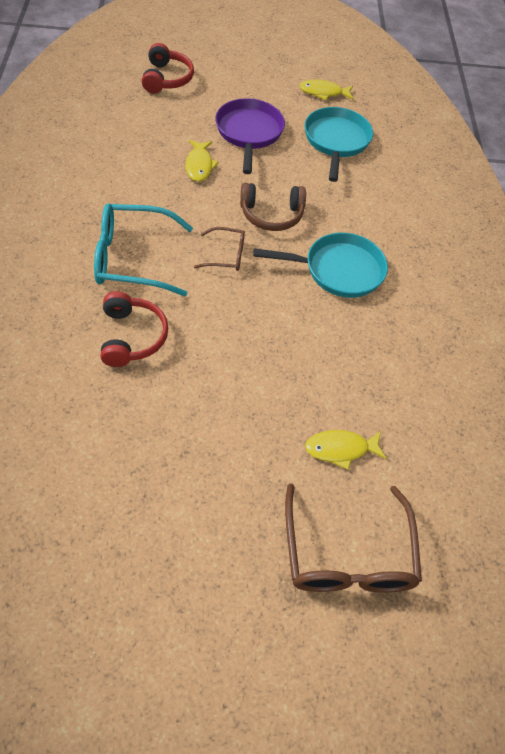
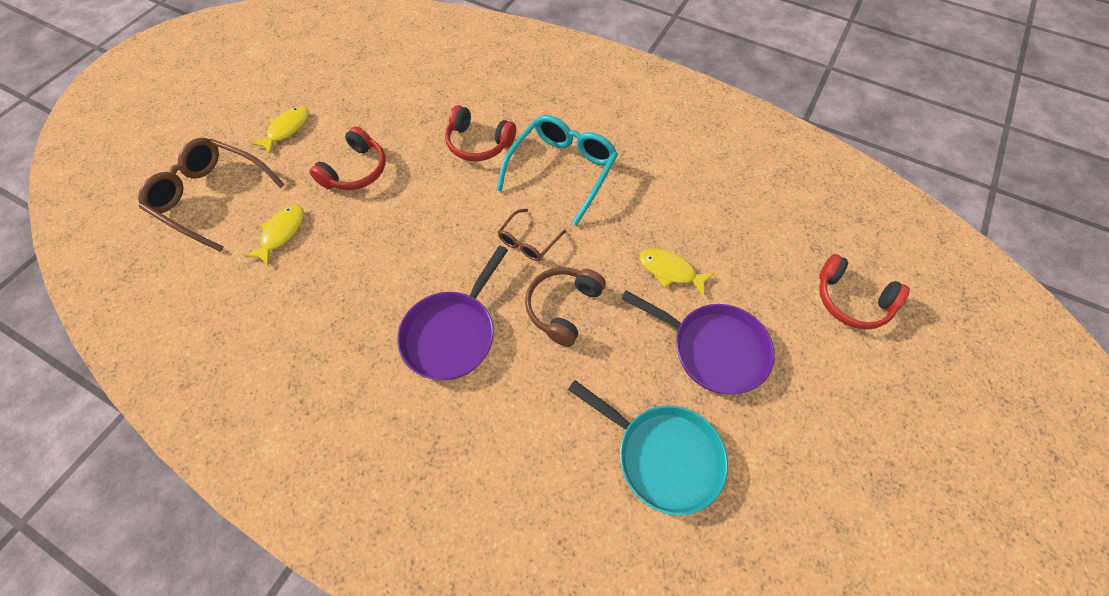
camera: 125 degrees right, 5 degrees up
turquoise pan [253,233,388,298] -> purple pan [397,245,508,380]
yellow fish [299,80,353,100] -> yellow fish moved to [251,107,309,154]
none -> red headphones [309,126,386,190]

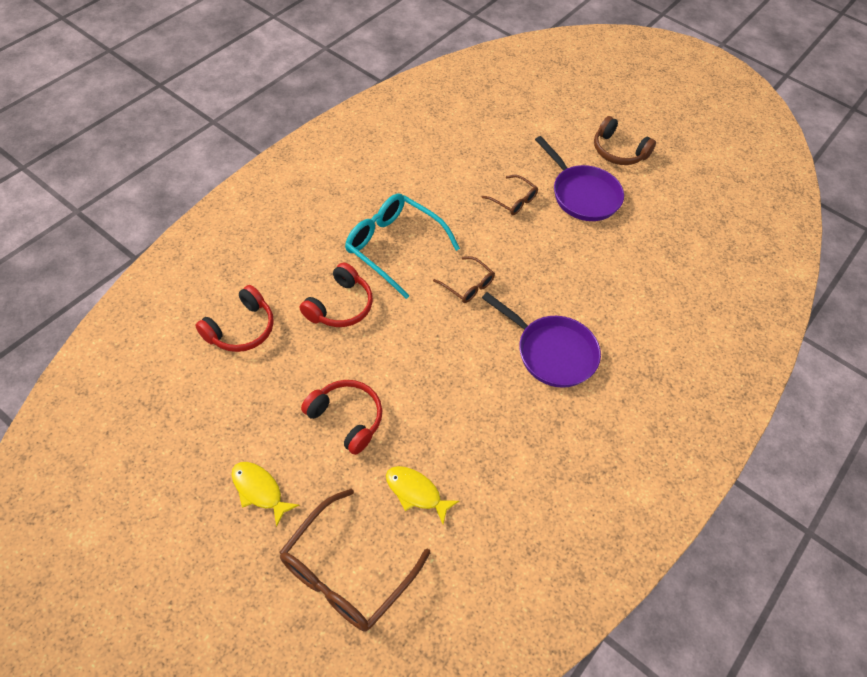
camera: 85 degrees left, 5 degrees down
brown headphones [525,267,606,347] -> brown headphones moved to [594,116,656,165]
turquoise pan [568,380,728,515] -> none
purple pan [621,290,775,394] -> purple pan turned 105 degrees clockwise [535,136,624,221]
yellow fish [639,249,714,296] -> brown glasses [481,175,538,215]
red headphones [819,254,910,329] -> red headphones moved to [195,285,274,352]

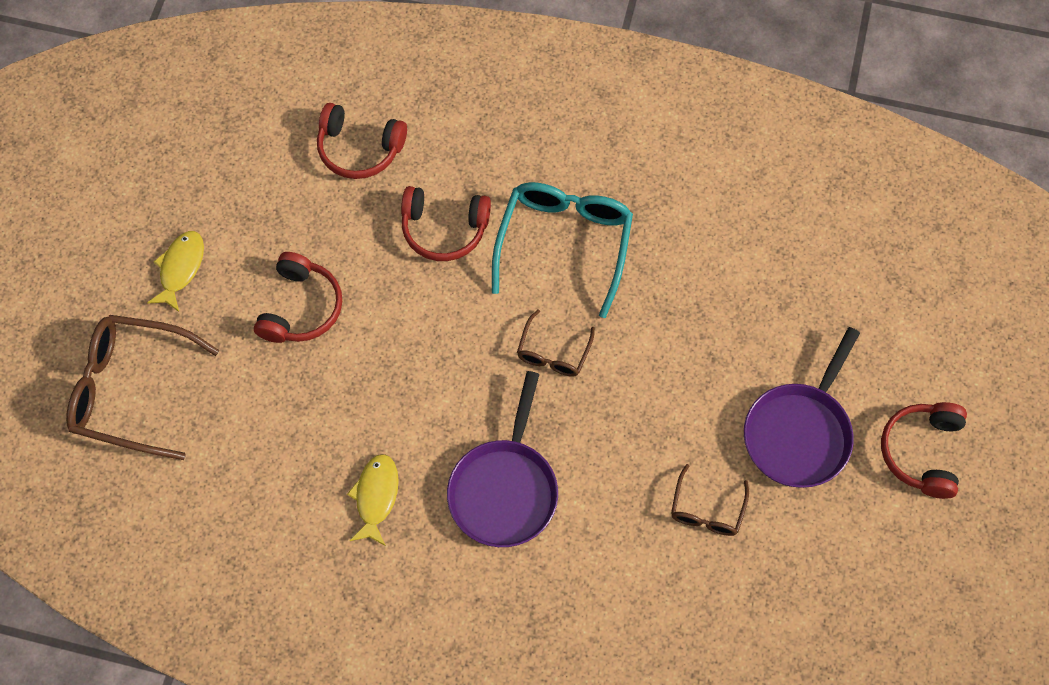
camera: 70 degrees right, 10 degrees up
yellow fish [386,466,459,524] -> yellow fish moved to [347,454,399,546]
brown glasses [481,175,538,215] -> brown glasses moved to [671,464,749,536]
brown headphones [594,116,656,165] -> red headphones [881,402,967,499]

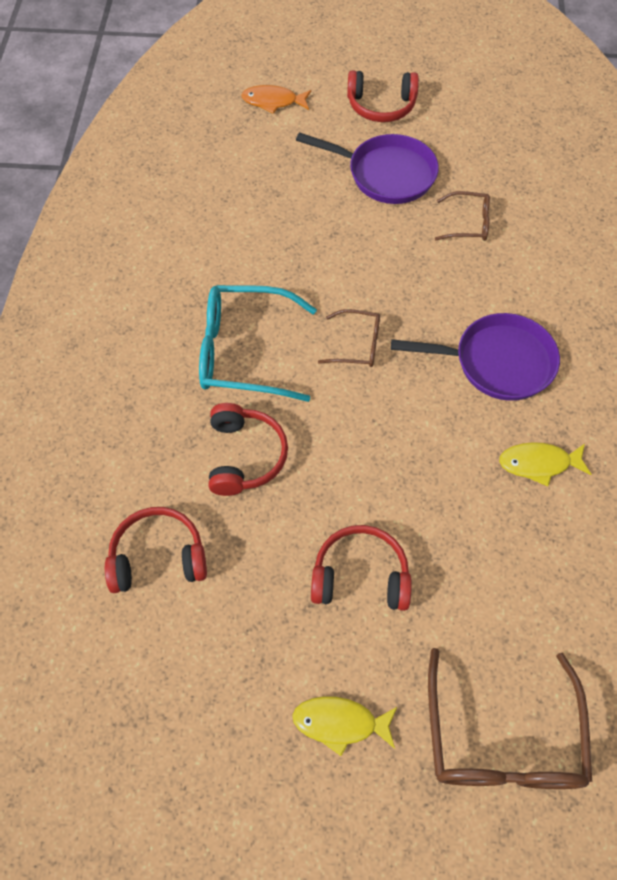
camera: 100 degrees left, 5 degrees down
red headphones [317,103,407,179] -> red headphones turned 105 degrees counterclockwise [105,507,207,593]
none -> orange fish [241,85,311,113]

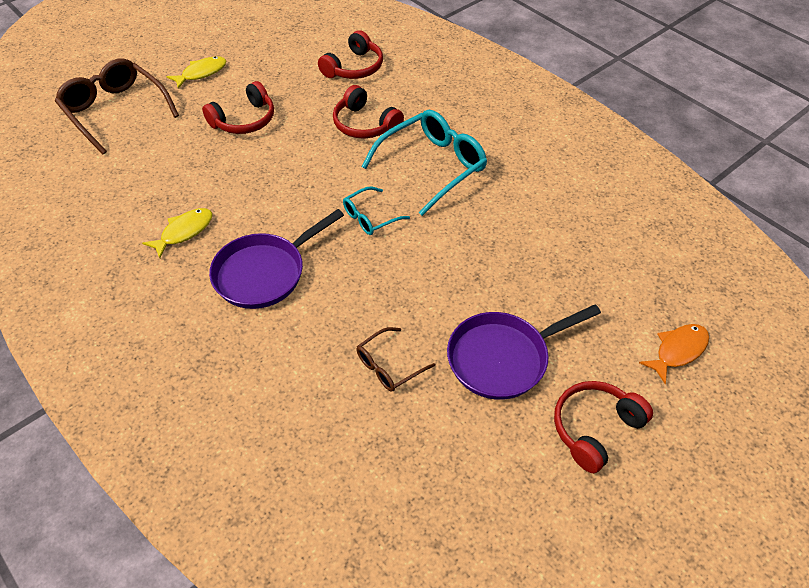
camera: 135 degrees right, 10 degrees down
brown glasses [318,309,380,367] -> turquoise glasses [343,186,410,235]

